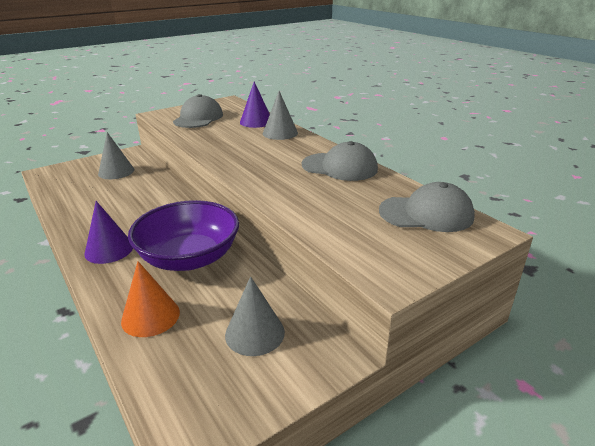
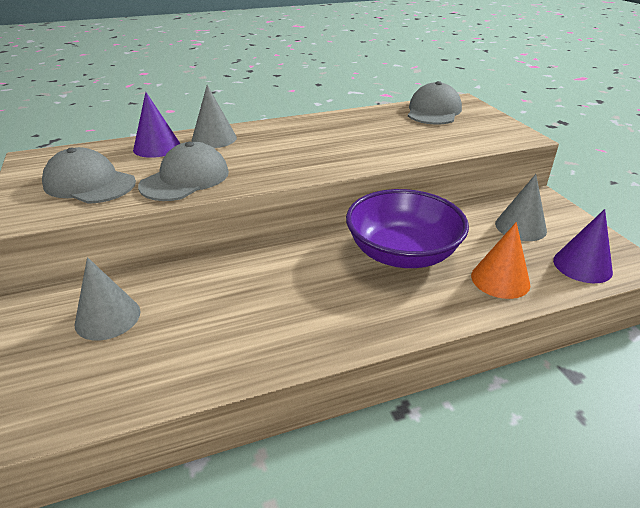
camera: 75 degrees left, 5 degrees up
purple cone [84,201,133,264] -> purple cone moved to [553,209,613,283]
grey cap [302,141,378,181] -> grey cap moved to [138,142,229,201]

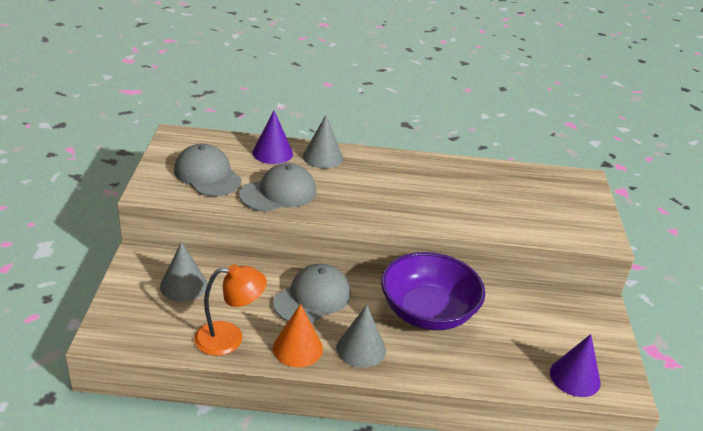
camera: 20 degrees right, 0 degrees up
grey cap [408,81,462,125] -> grey cap moved to [273,264,351,324]
orange cone [471,222,530,299] -> orange cone moved to [273,304,323,367]
grey cone [495,174,547,241] -> grey cone moved to [336,305,386,368]
none -> orange lamp [194,264,267,356]

